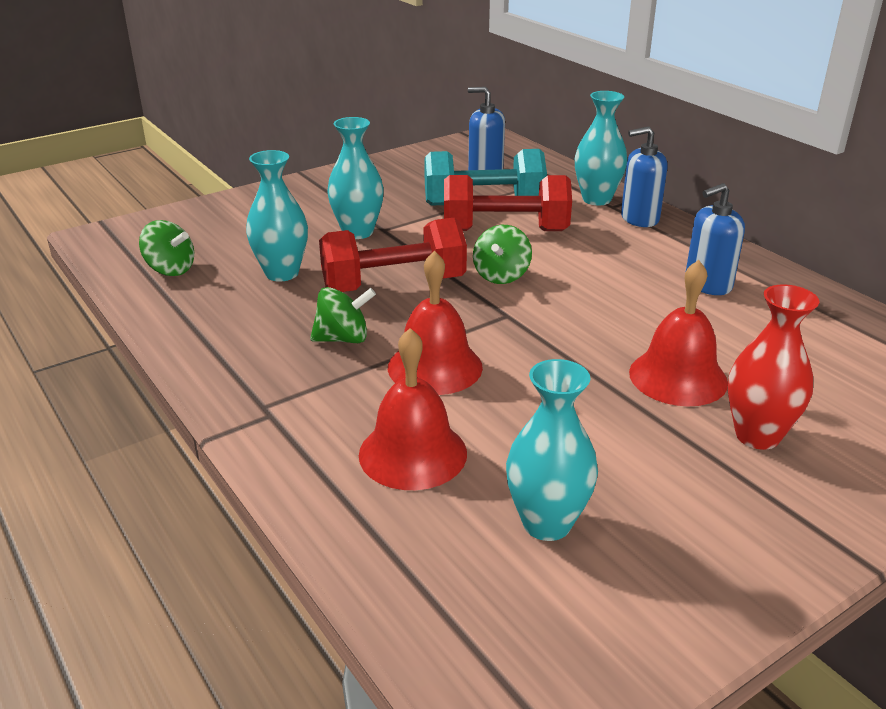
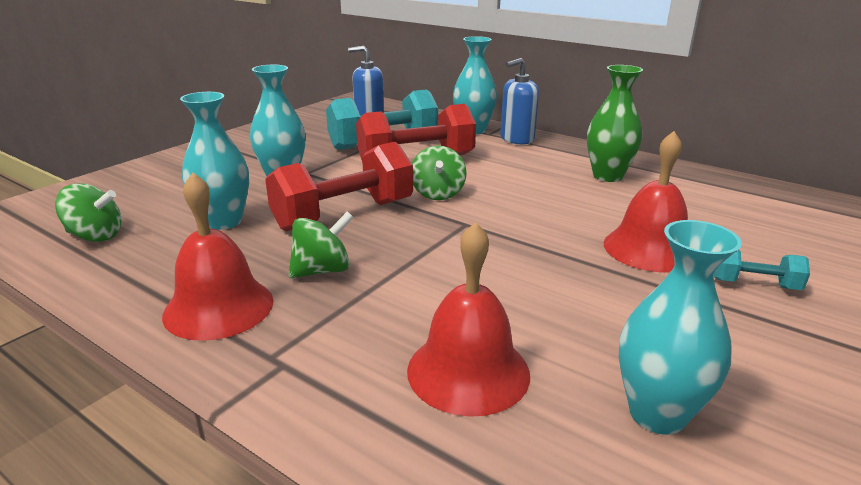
camera: 20 degrees left, 5 degrees down
red bell [388,251,483,395] -> red bell moved to [162,173,274,341]
blue soap dispenser [686,183,745,295] -> green vase [587,65,643,182]
red vase [728,284,819,450] -> turquoise dumbbell [714,249,810,290]

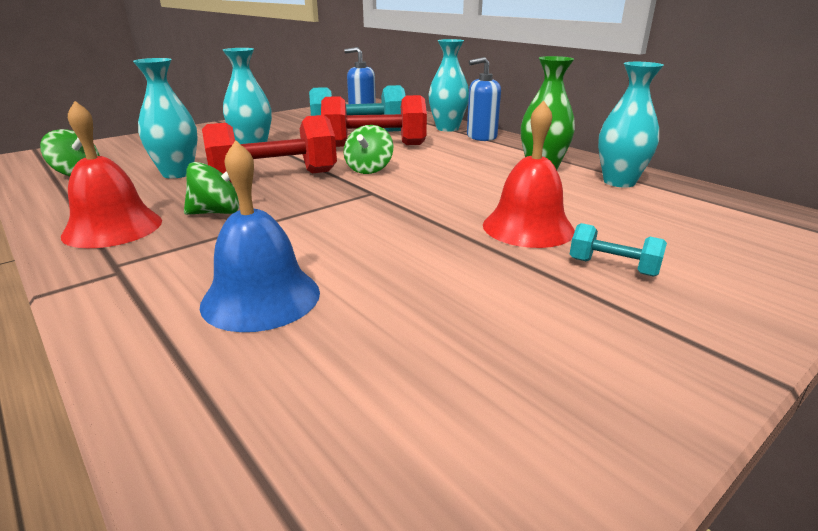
camera: 15 degrees right, 0 degrees up
red bell [407,222,530,417] -> blue bell [200,140,320,332]
turquoise vase [619,220,742,435] -> turquoise vase moved to [598,62,664,188]

